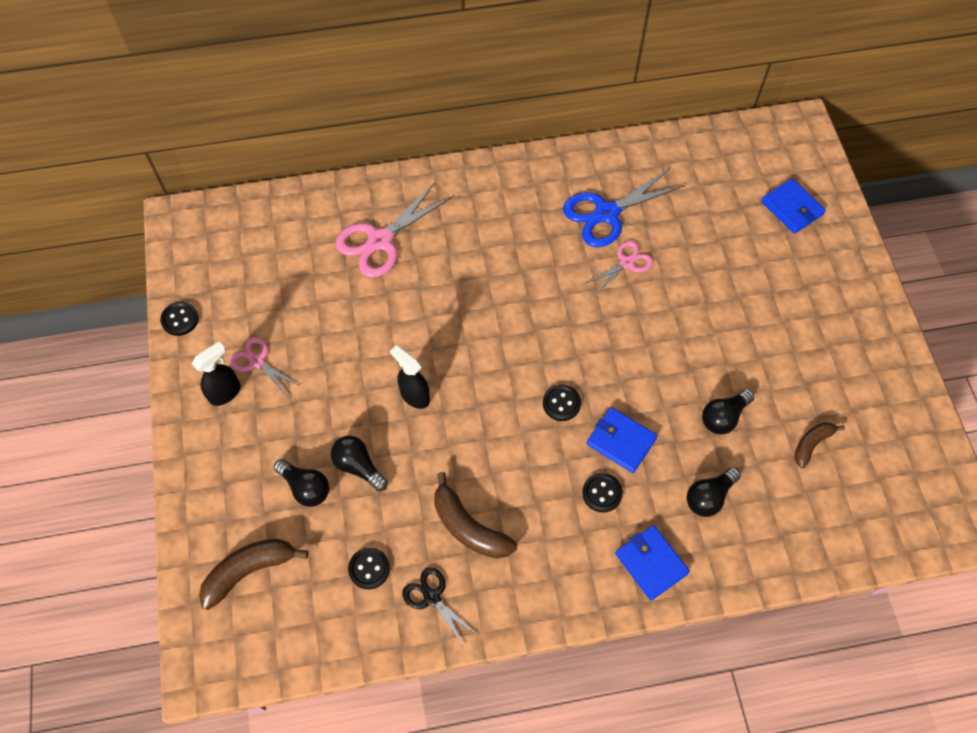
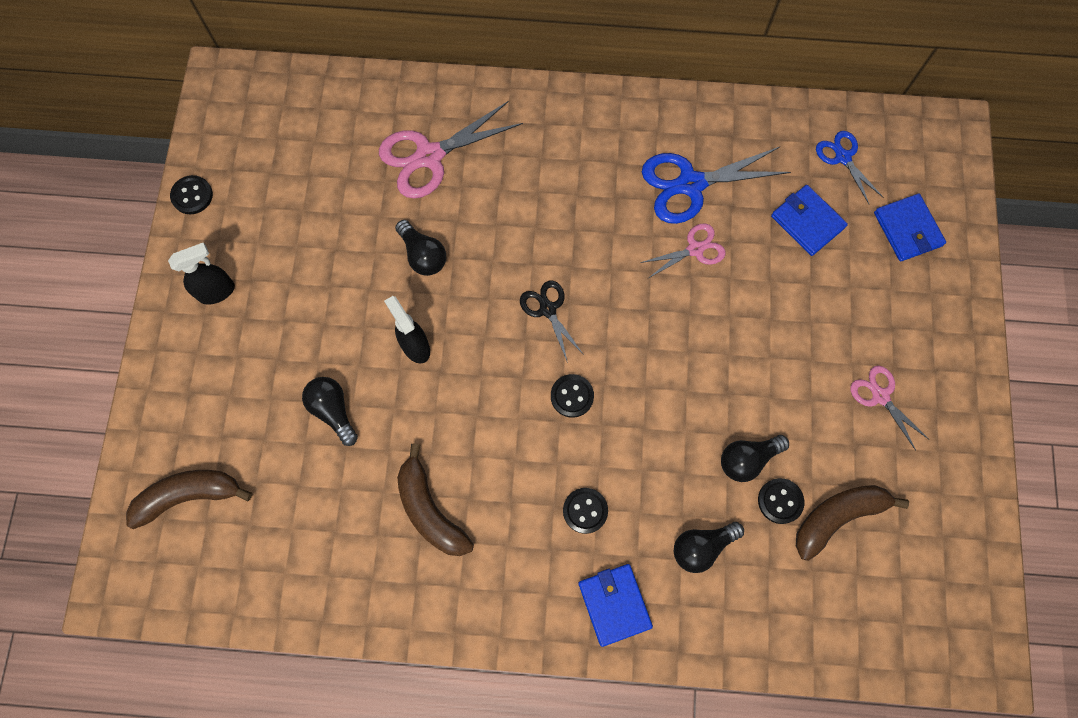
camera: 15 degrees right, 10 degrees up
pink scissors [230,337,300,395] -> pink scissors moved to [850,366,930,451]
black light bulb [274,459,329,507] -> black light bulb moved to [395,220,446,276]
black button [348,547,390,589] -> black button moved to [758,478,804,524]
black scissors [402,567,478,646] -> black scissors moved to [520,281,584,363]
blue wallet [587,407,657,473] -> blue wallet moved to [771,185,848,256]
brown banana [794,422,845,468] -> brown banana [796,485,909,561], size x1.62
none -> blue scissors [816,131,883,205]

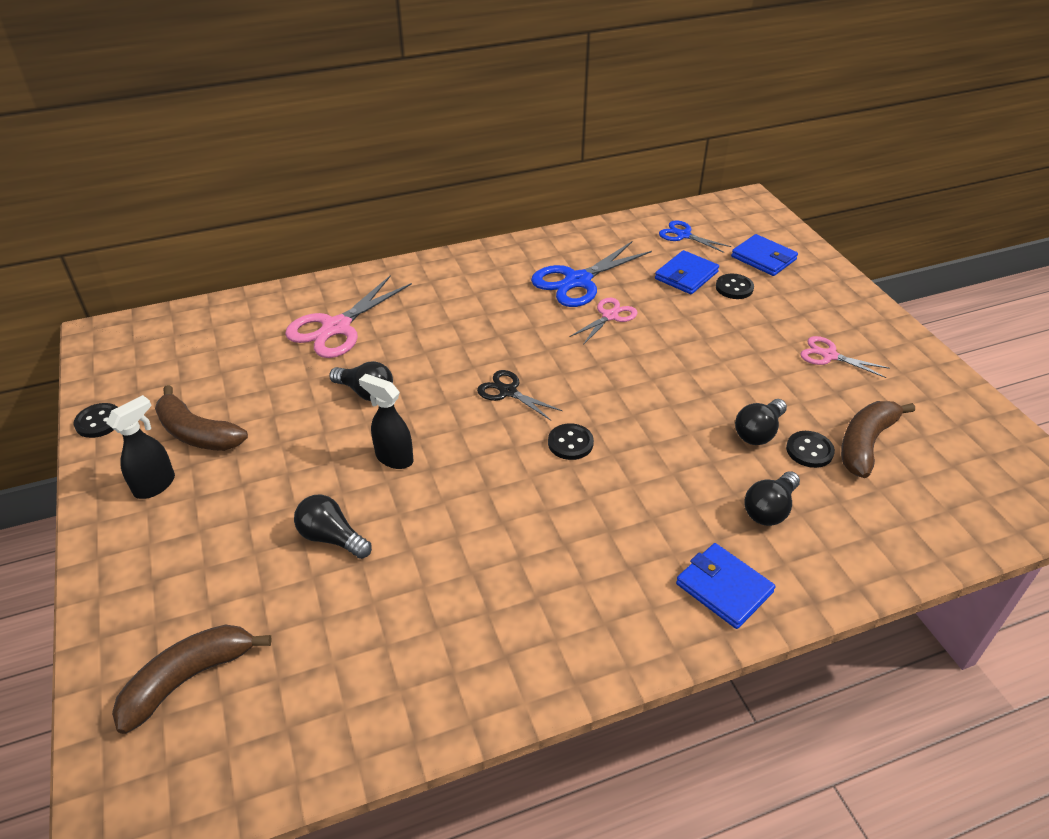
camera: 25 degrees left, 30 degrees down
brown banana [397,444,474,556] -> brown banana moved to [155,385,248,451]
black button [563,488,608,534] -> black button moved to [716,274,754,299]
blue wallet [771,185,848,256] -> blue wallet turned 75 degrees counterclockwise [655,250,719,294]

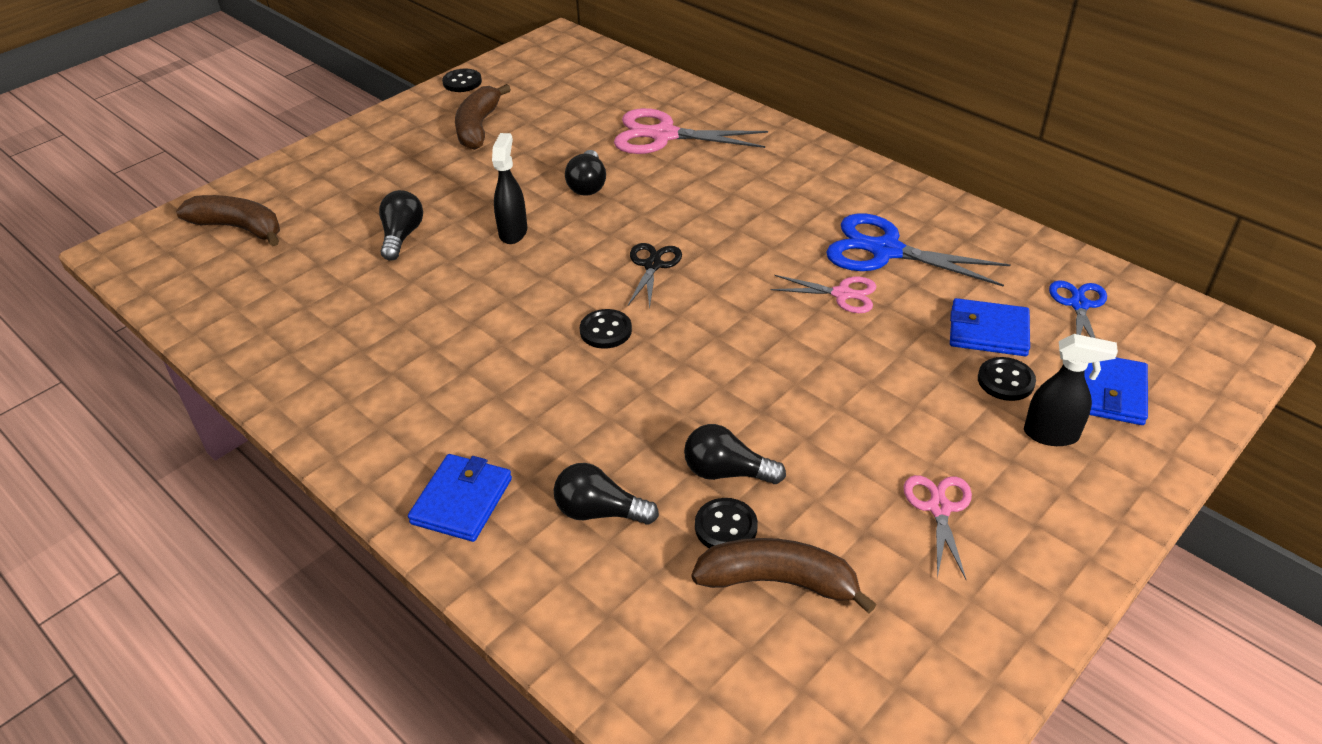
camera: 65 degrees right, 0 degrees up
black spray bottle [106,395,175,499] -> black spray bottle moved to [1024,334,1118,446]

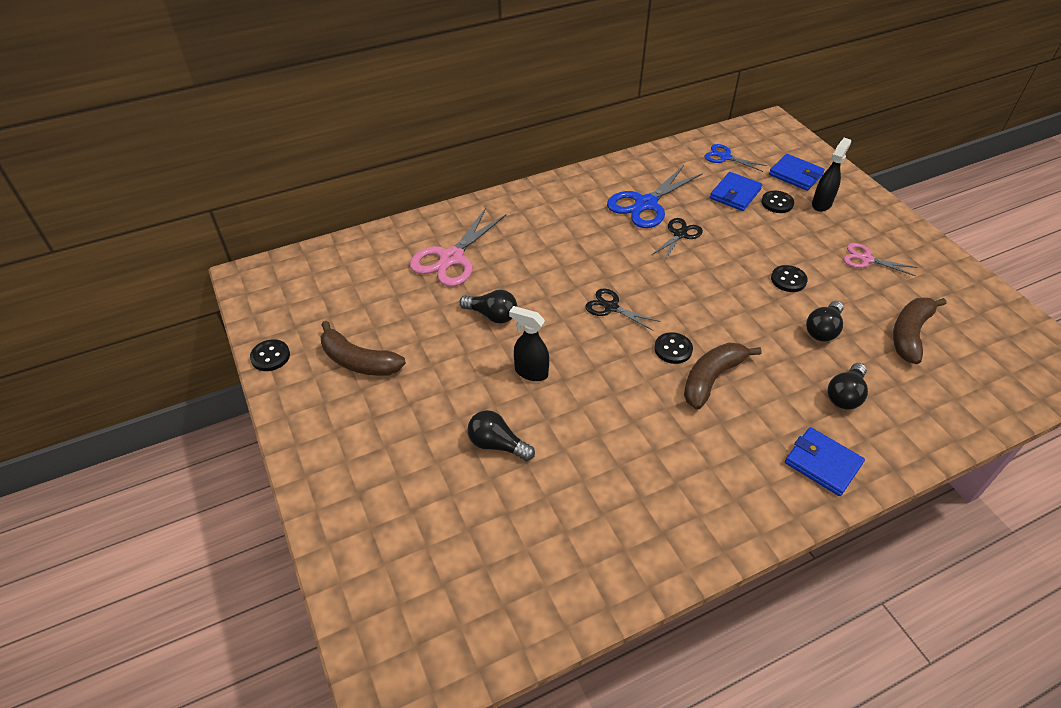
camera: 70 degrees left, 5 degrees up
brown banana [176,195,280,246] -> brown banana moved to [684,343,762,409]
black button [695,498,758,548] -> black button moved to [771,265,808,292]
pink scissors [771,275,876,313] -> black scissors [652,218,703,261]

